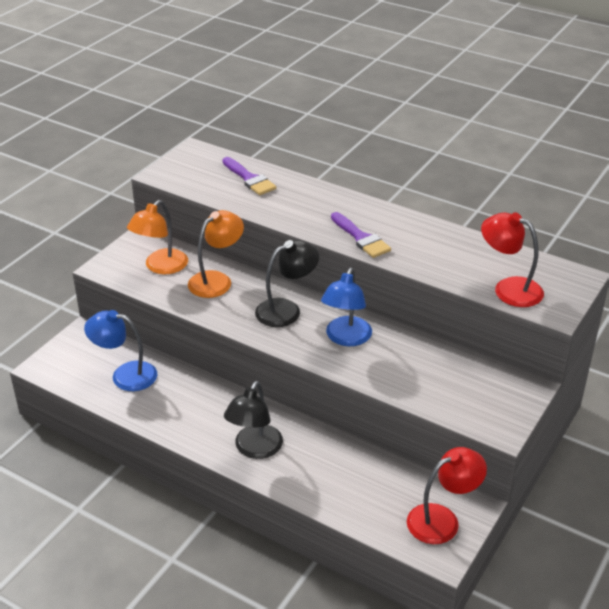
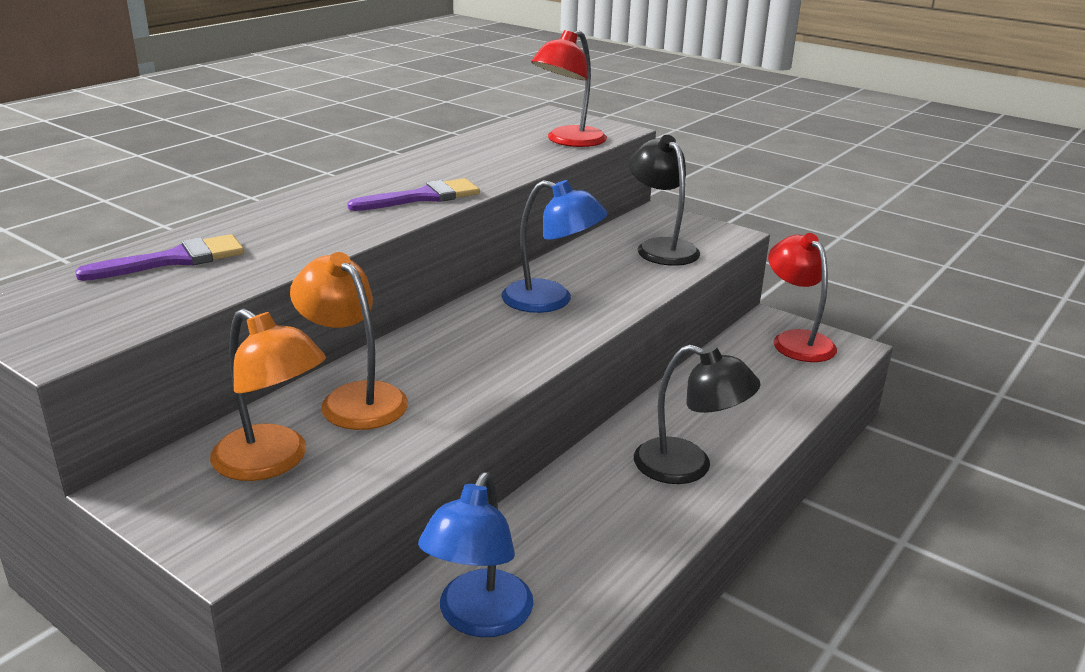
camera: 85 degrees left, 10 degrees down
black lamp [255,240,319,327] -> black lamp moved to [629,135,700,266]

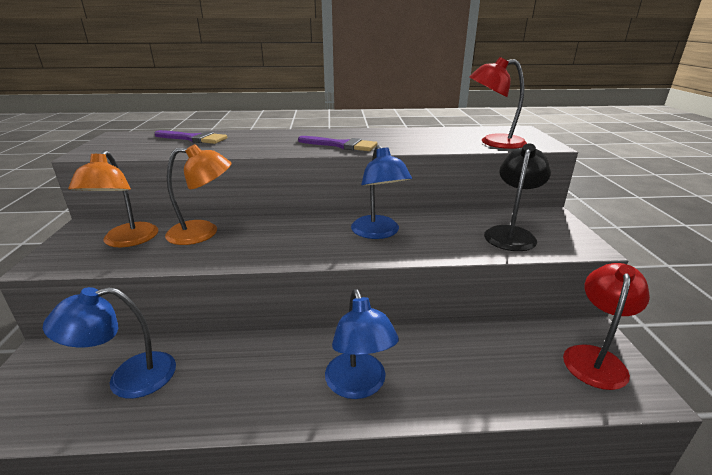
camera: 50 degrees right, 0 degrees up
orange lamp [290,252,408,430] -> orange lamp turned 75 degrees clockwise [165,144,231,245]
black lamp [634,345,761,484] -> blue lamp [325,289,399,399]

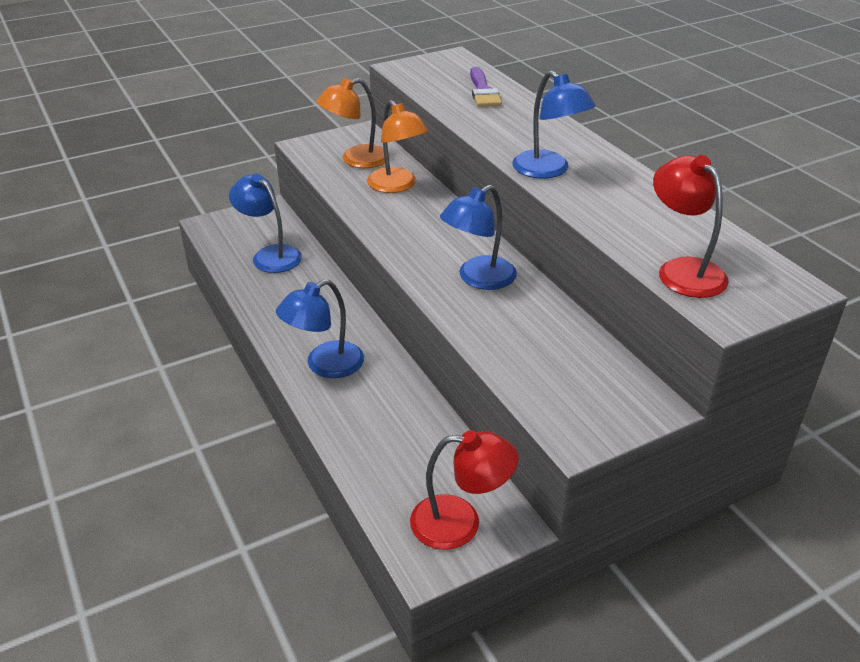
camera: 65 degrees right, 10 degrees up
purple brush [298,136,377,151] -> blue lamp [512,71,596,179]
black lamp [484,144,551,251] -> none

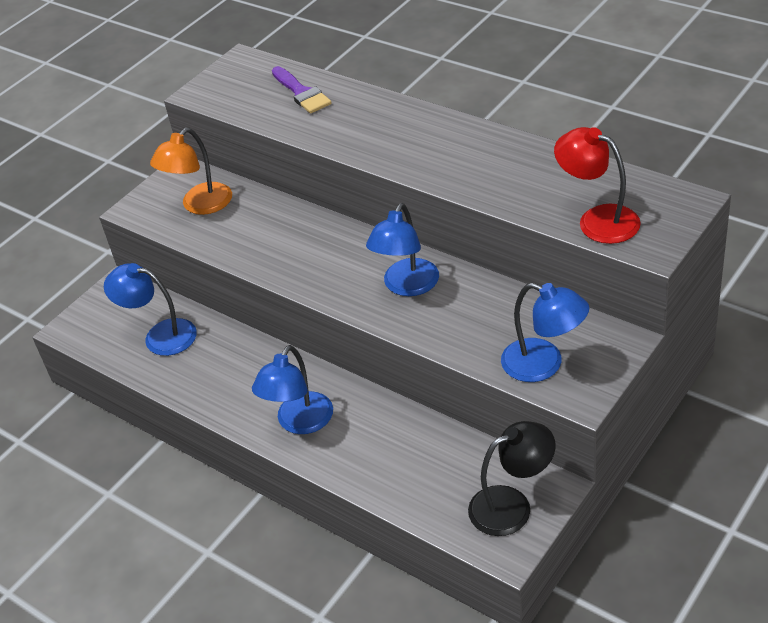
camera: 20 degrees left, 5 degrees up
orange lamp [367,100,428,193] -> none
red lamp [410,430,519,550] -> black lamp [468,421,555,536]
blue lamp [512,71,596,179] -> blue lamp moved to [501,283,589,382]

